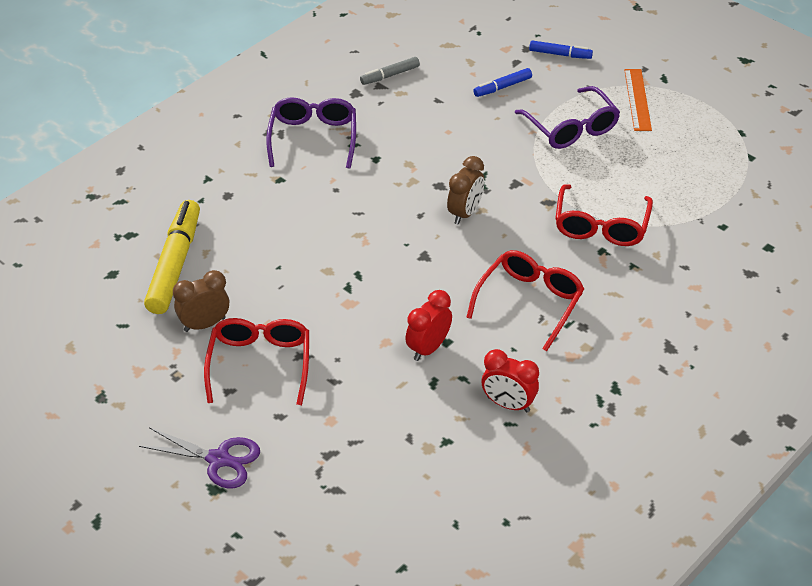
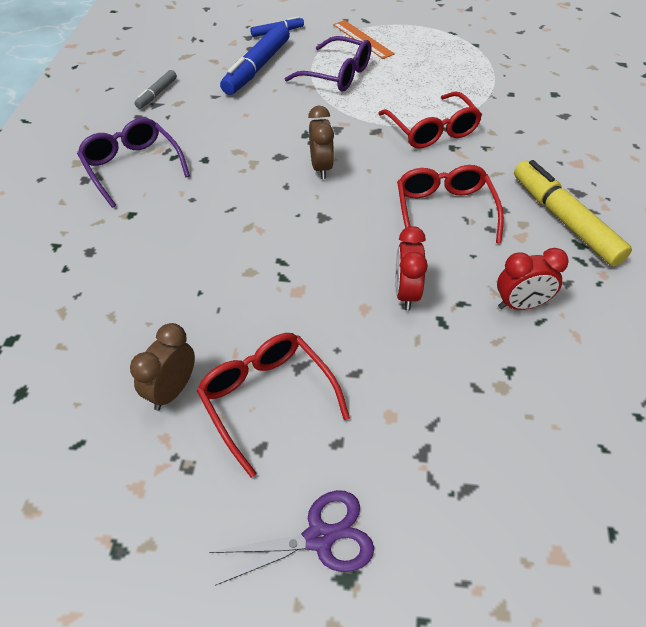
camera: 35 degrees left, 5 degrees up
yellow marker [144,200,200,314] -> yellow marker moved to [514,160,632,266]
blue marker [473,68,532,97] -> blue marker [220,24,290,95], size x1.97

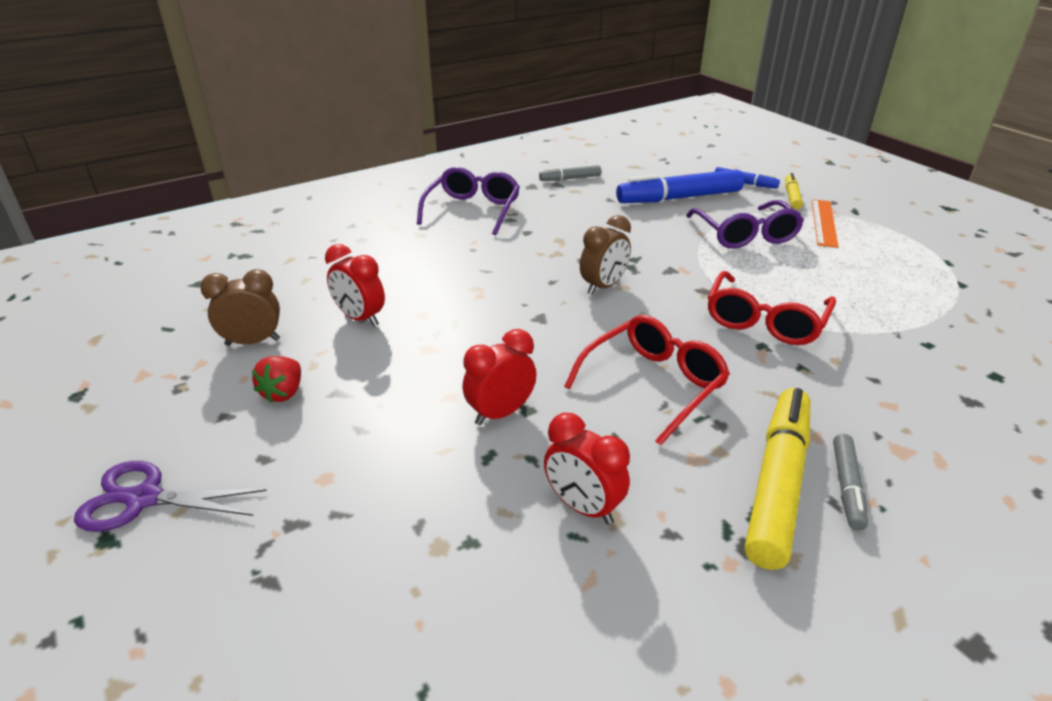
camera: 50 degrees right, 15 degrees down
red glasses [197,333,350,478] -> red strawberry [252,356,301,403]
purple scissors [209,490,374,586] -> purple scissors turned 150 degrees clockwise [74,461,267,532]
none -> red clock [325,244,385,327]
none -> yellow marker [785,173,803,210]
none -> grey marker [833,434,868,530]

